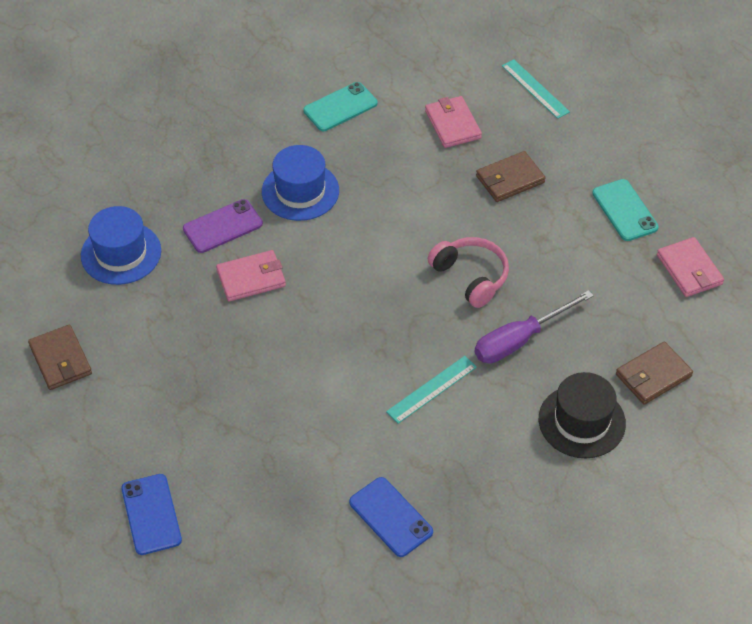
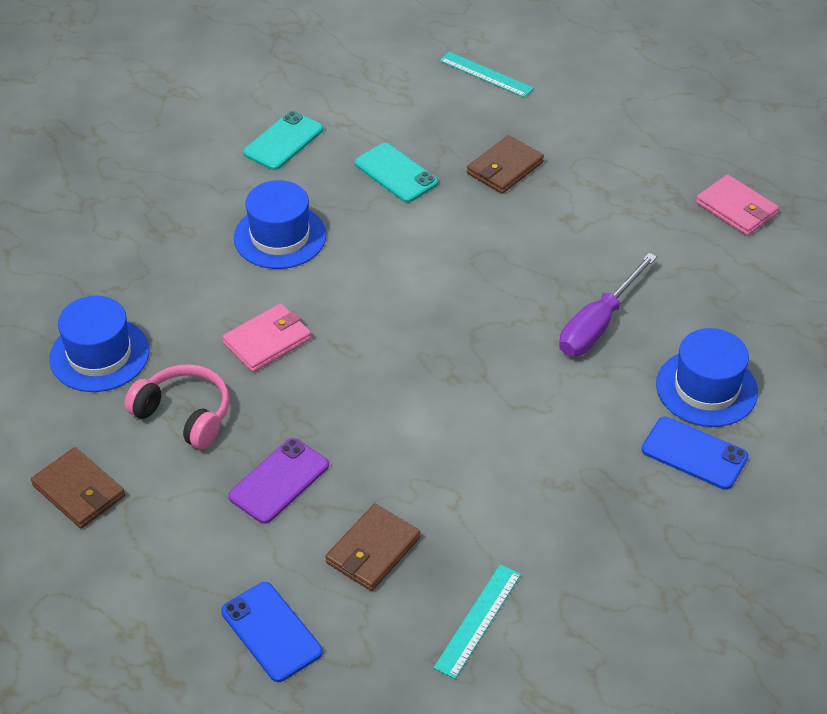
camera: 20 degrees left, 5 degrees down
purple phone [183,199,263,253] -> purple phone moved to [228,438,329,524]
blue phone [349,477,433,557] -> blue phone moved to [642,417,749,490]
turquoise ruler [386,356,477,424] -> turquoise ruler moved to [433,564,521,679]
pink wallet [425,96,482,148] -> none
pink headphones [428,237,509,308] -> pink headphones moved to [124,364,229,449]
black hat [539,372,626,459] -> blue hat [656,328,758,427]
turquoise phone [592,179,659,241] -> turquoise phone moved to [355,143,438,203]
brown wallet [616,342,693,405] -> brown wallet moved to [325,504,420,591]

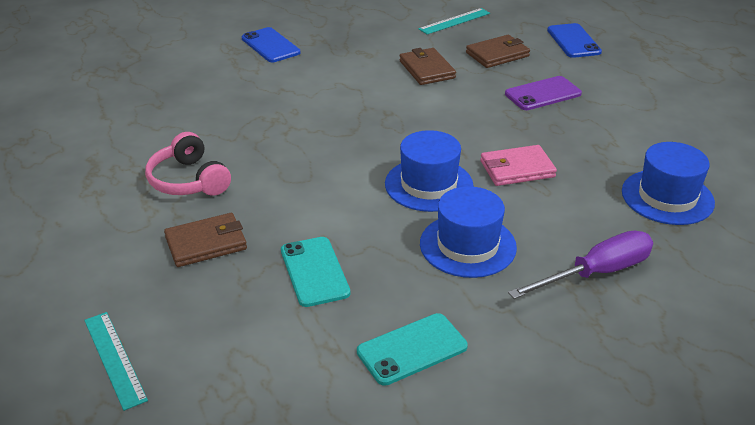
camera: 155 degrees left, 10 degrees down
brown wallet [31,447,125,528] -> brown wallet moved to [399,48,456,85]
pink headphones [124,364,229,449] -> pink headphones moved to [145,132,231,196]
purple screwdriver [559,253,657,356] -> purple screwdriver moved to [508,231,653,299]
blue hat [656,328,758,427] -> blue hat moved to [385,130,473,212]
pink wallet [696,175,779,236] -> none

